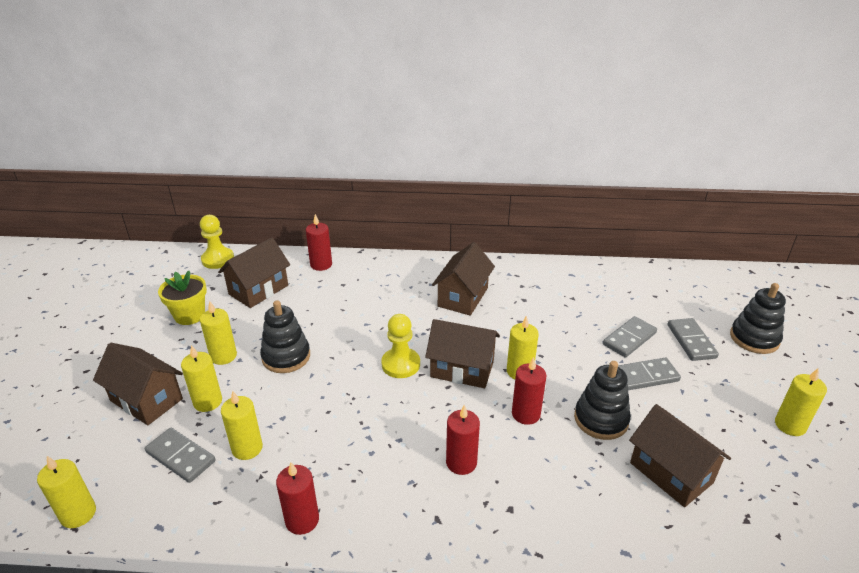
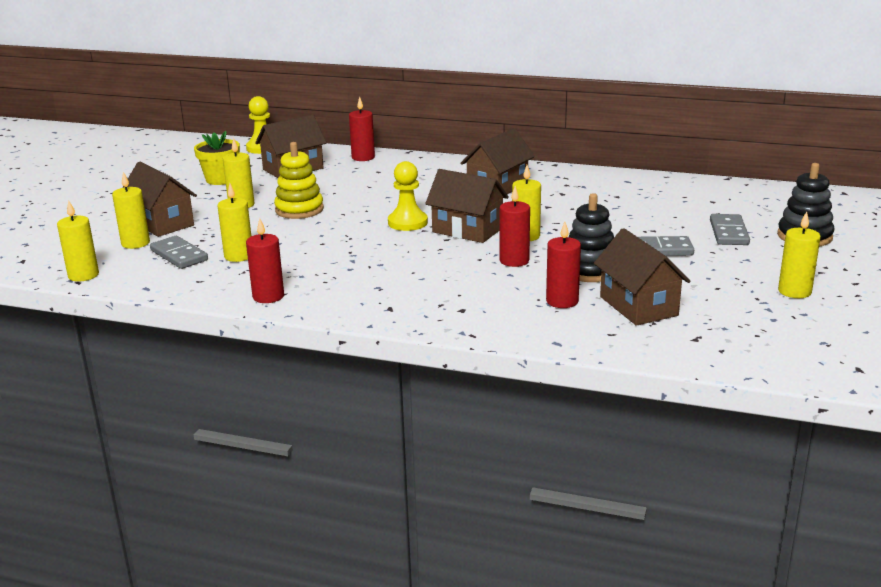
camera: 15 degrees right, 10 degrees down
yellow candle [181,345,222,412] -> yellow candle moved to [112,172,150,249]
black stacking toy [260,300,310,373] -> yellow stacking toy [274,142,324,219]
red candle [446,405,480,475] -> red candle moved to [546,222,581,308]
grey domino [603,316,657,358] -> none

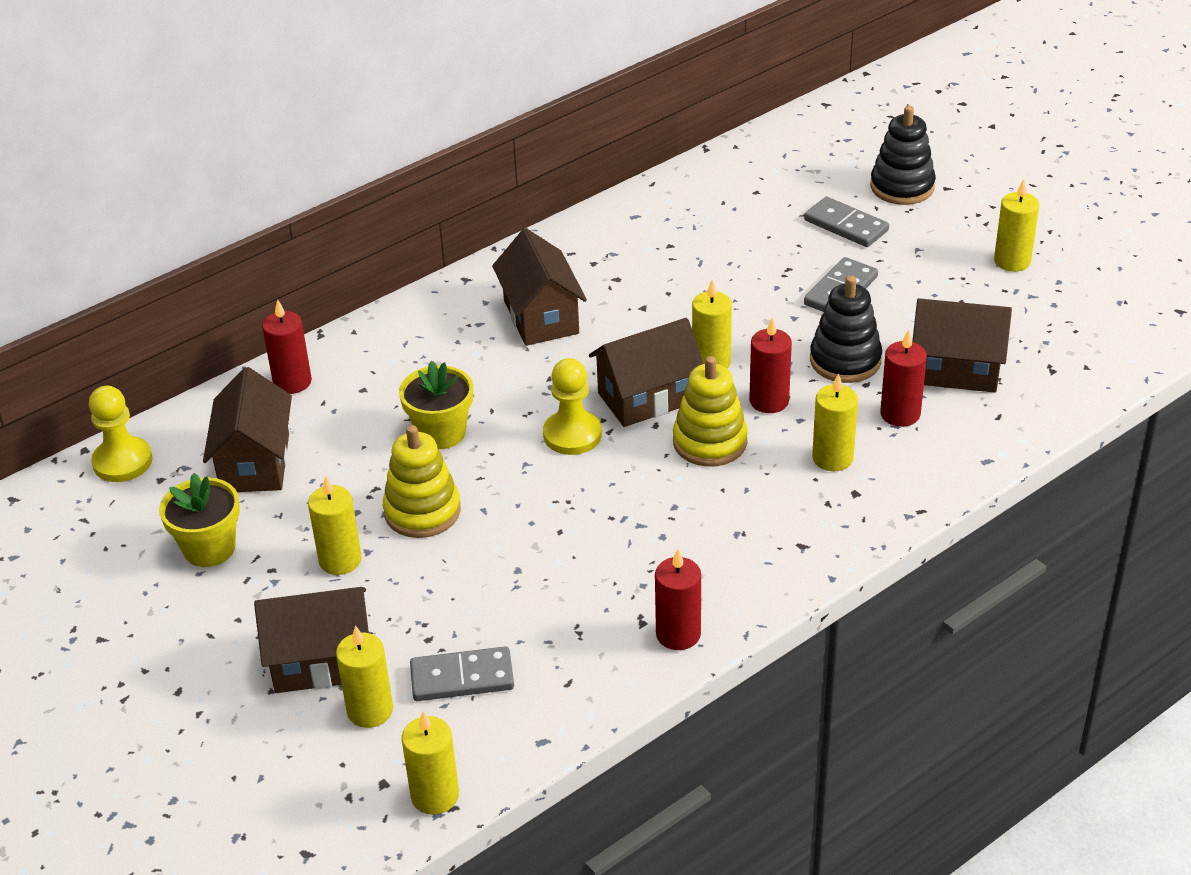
camera: 55 degrees left, 15 degrees up
yellow candle [217,184,251,262] -> yellow candle moved to [812,373,858,471]
none -> yellow flower pot [399,361,473,449]
none -> yellow stacking toy [673,356,748,467]

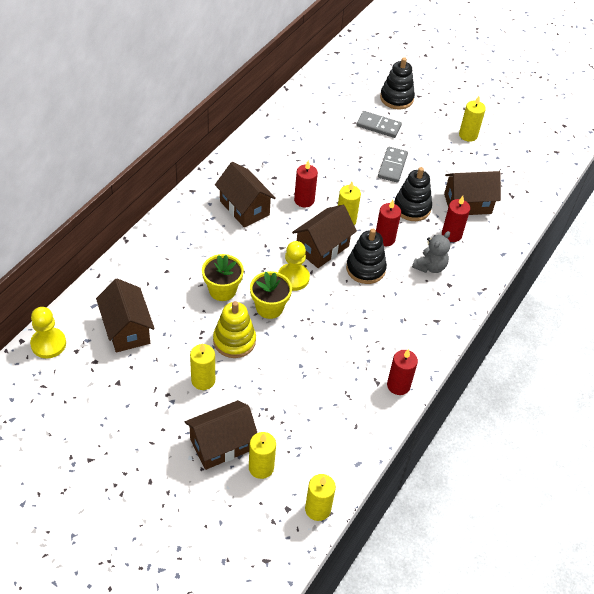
camera: 25 degrees left, 10 degrees up
yellow flower pot [159,473,240,567] -> yellow flower pot moved to [250,271,292,319]
red candle [262,299,312,394] -> red candle moved to [294,160,318,207]
grey domino [410,646,514,701] -> none
yellow stacking toy [673,356,748,467] -> black stacking toy [346,229,387,284]
yellow candle [812,373,858,471] -> grey teddy bear [412,231,450,273]

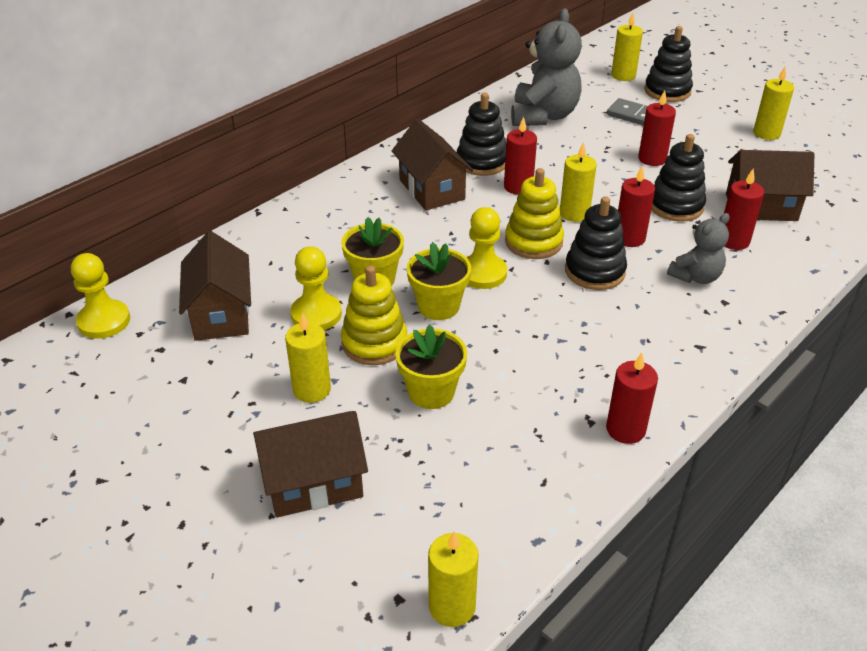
camera: 15 degrees right, 10 degrees down
yellow candle [249,432,276,479] -> yellow candle moved to [611,12,643,81]
brown house [292,205,357,268] -> yellow stacking toy [505,168,564,259]
grey domino [378,147,408,183] -> red candle [638,90,676,166]
none -> yellow pawn [290,246,342,330]
none -> yellow flower pot [395,325,467,409]
none -> black stacking toy [457,93,506,176]
none -> grey teddy bear [511,8,582,126]

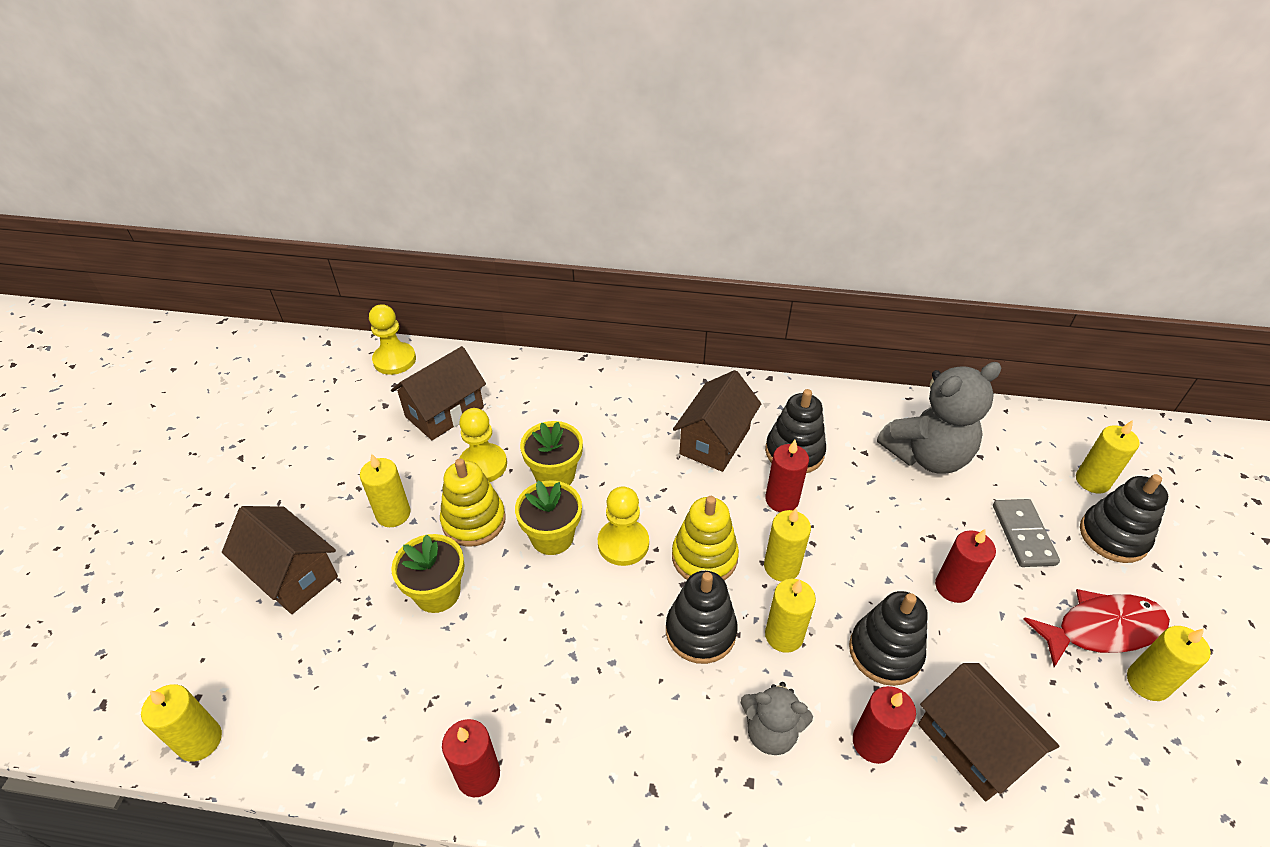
camera: 55 degrees right, 5 degrees up
red candle [618,166,655,247] -> yellow candle [765,579,816,653]
none -> red fish [1023,589,1170,667]

